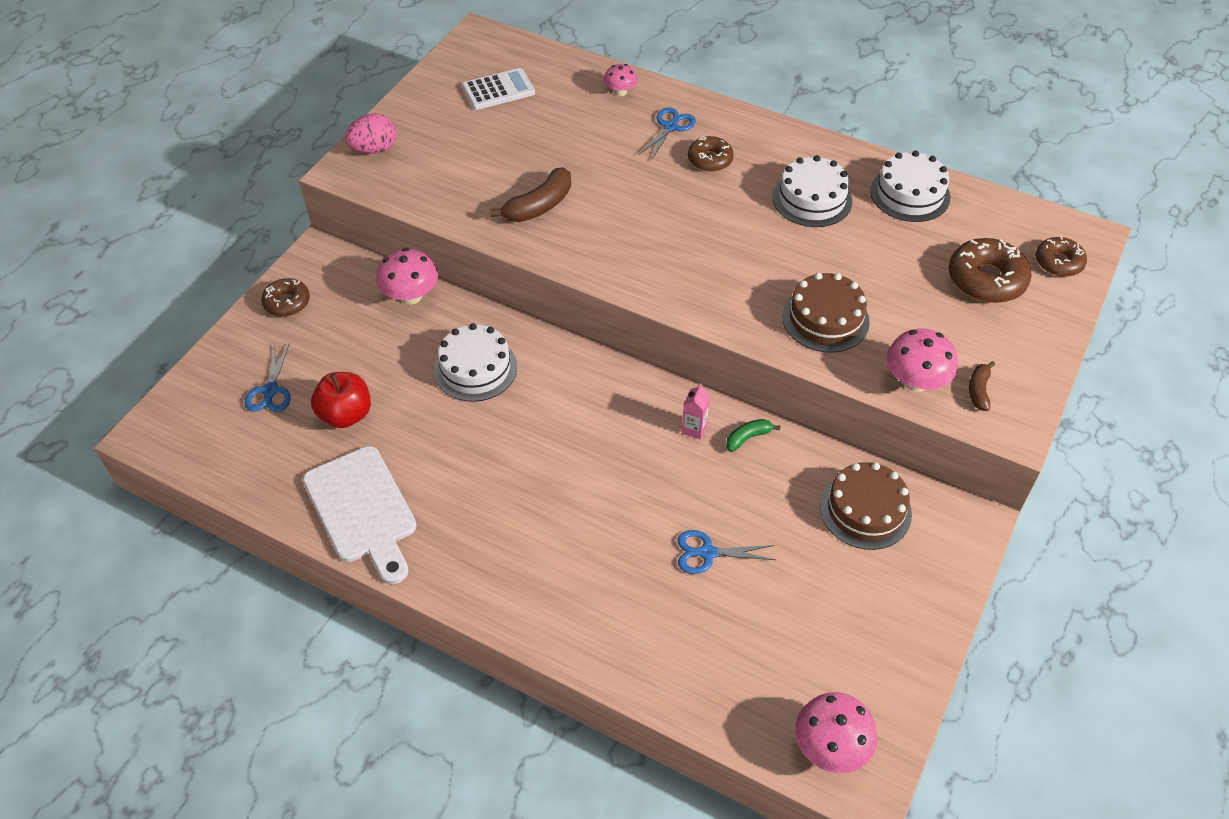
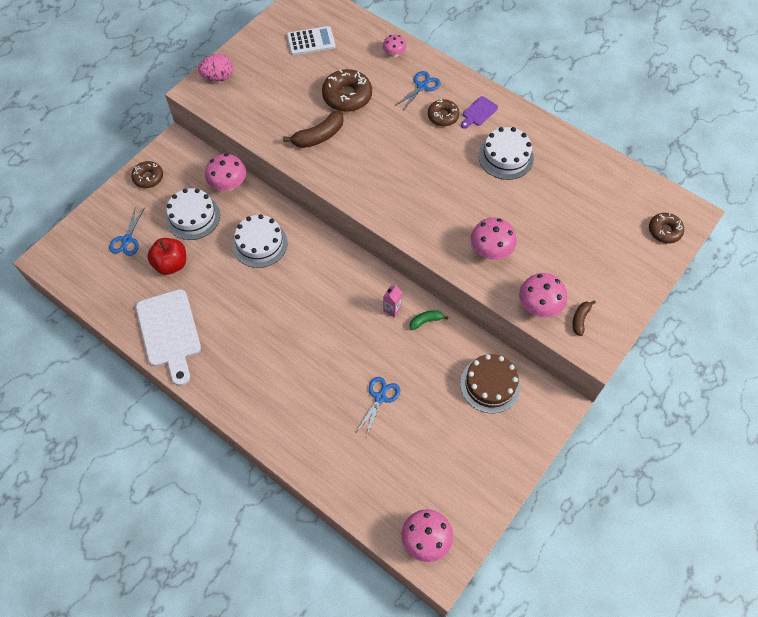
camera: 10 degrees right, 10 degrees up
blue scissors [677,530,776,574] -> blue scissors turned 105 degrees clockwise [357,377,400,438]
brown cake [782,273,870,353] -> pink mushroom [471,217,517,260]
white cake [870,151,950,222] -> white cake moved to [166,188,220,240]
brown donut [949,238,1032,303] -> brown donut moved to [322,69,372,112]
none -> purple cutting board [461,96,498,129]

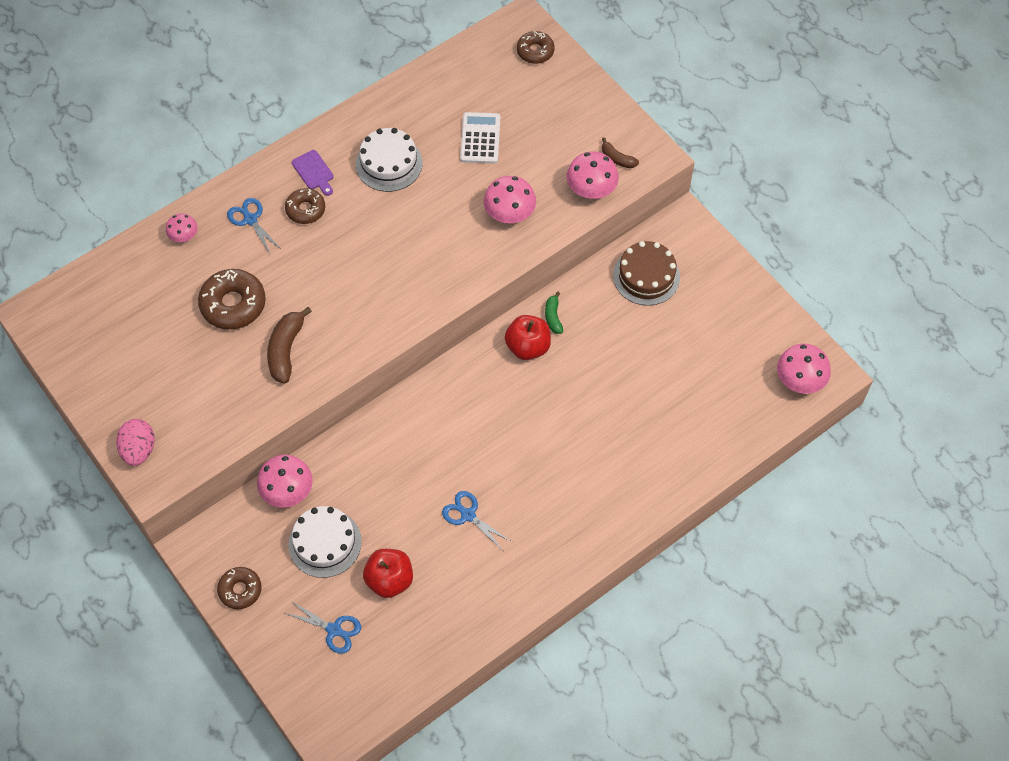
camera: 75 degrees left, 0 degrees up
white cutting board [136,289,201,386] -> none
white cake [232,214,288,268] -> none
brown banana [283,111,344,148] -> brown banana turned 150 degrees counterclockwise [267,307,312,383]
white calculator [287,26,335,55] -> white calculator moved to [460,112,501,164]
blue scissors [357,377,400,438] -> blue scissors moved to [442,491,512,549]
pink carton [383,285,402,317] -> red apple [505,315,551,360]

